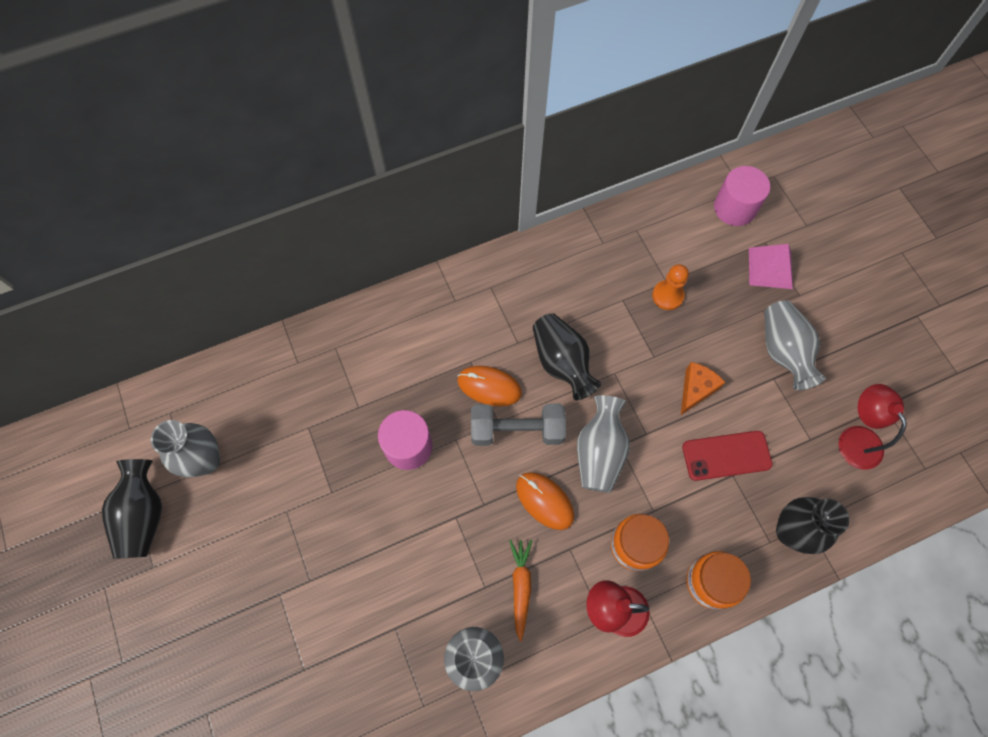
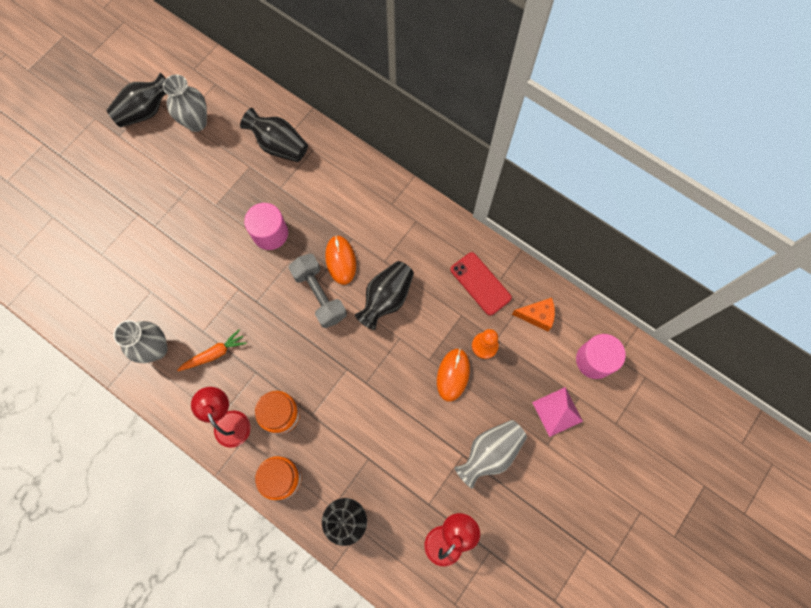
camera: 60 degrees right, 5 degrees up
orange mouse [516,472,574,530] -> orange mouse moved to [437,348,470,402]
grey vase [577,395,630,493] -> none
orange cheese [681,362,725,415] -> orange cheese moved to [512,298,555,332]
red phone [682,431,773,481] -> red phone moved to [451,252,512,316]
none -> black vase [240,108,308,162]

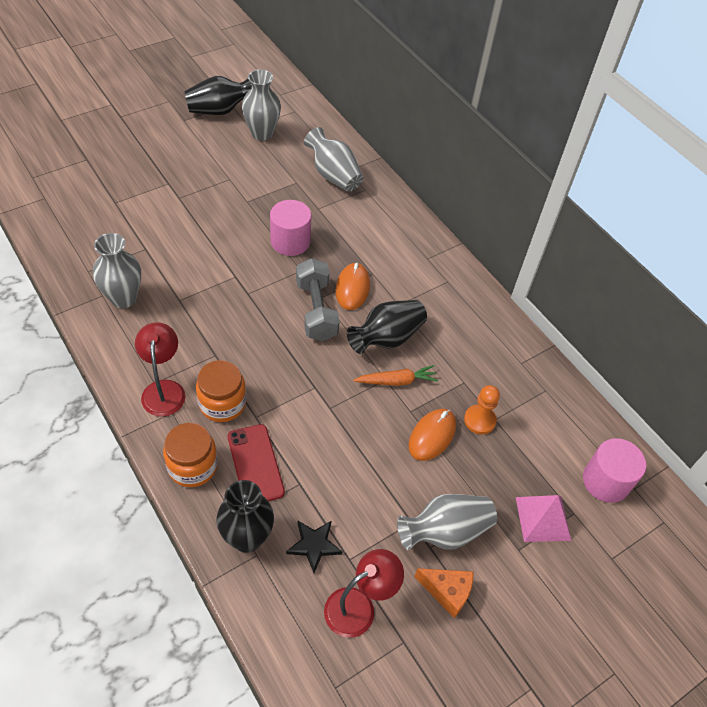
camera: 15 degrees right, 20 degrees down
orange carrot [177,330,247,371] -> orange carrot moved to [354,365,438,386]
black vase [240,108,308,162] -> grey vase [304,127,363,192]
red phone [451,252,512,316] -> red phone moved to [228,424,285,501]
orange cheese [512,298,555,332] -> orange cheese moved to [414,568,473,618]
none -> black star [286,521,342,573]

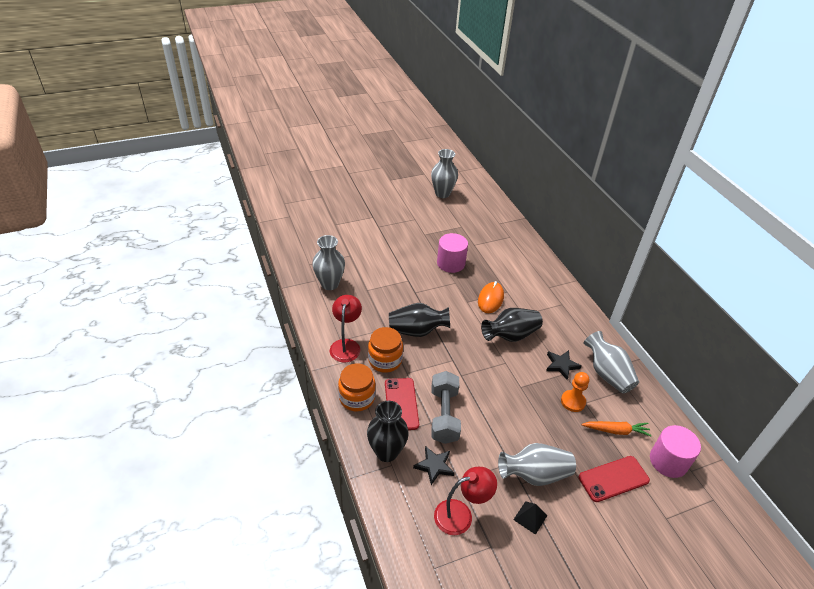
camera: 15 degrees right, 10 degrees down
black vase [185,76,252,115] -> black vase moved to [389,303,450,337]
grey dumbbell [296,258,340,341] -> grey dumbbell moved to [431,371,461,444]
grey vase [304,127,363,192] -> grey vase moved to [583,331,639,393]
orange carrot [354,365,438,386] -> orange carrot moved to [582,421,652,436]
orange mouse [408,409,456,461] -> none
orange cheese [414,568,473,618] -> black pyramid [513,501,547,535]
pink pyramid [516,495,571,542] -> red phone [579,456,650,502]
none -> black star [546,350,582,380]

